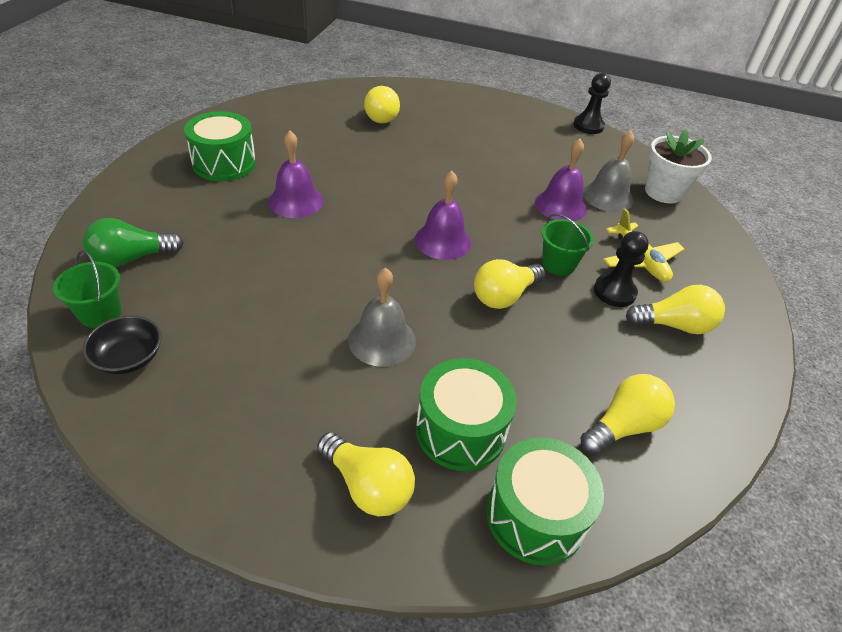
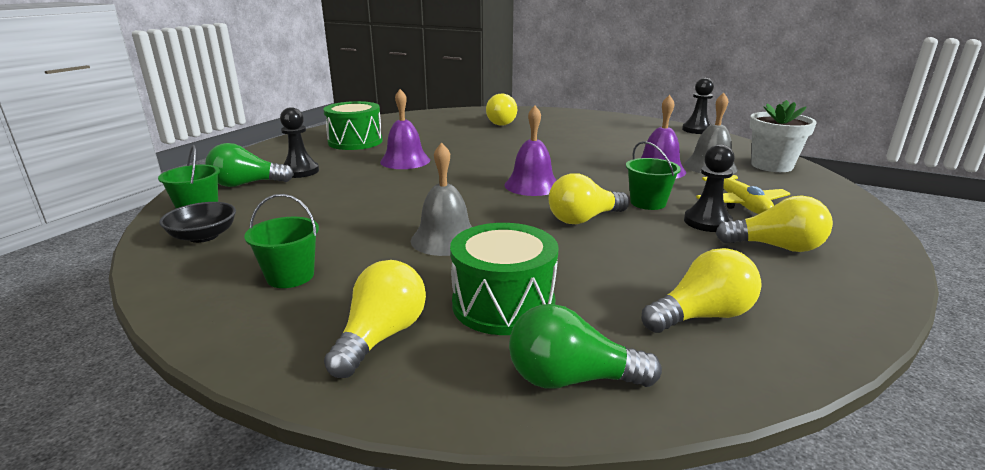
camera: 15 degrees right, 20 degrees down
yellow light bulb [317,432,415,517] -> yellow light bulb turned 120 degrees counterclockwise [324,260,426,378]
green drum [486,437,604,565] -> green light bulb [509,304,662,388]
none -> green bucket [244,194,319,288]
none -> black pawn [280,107,319,178]

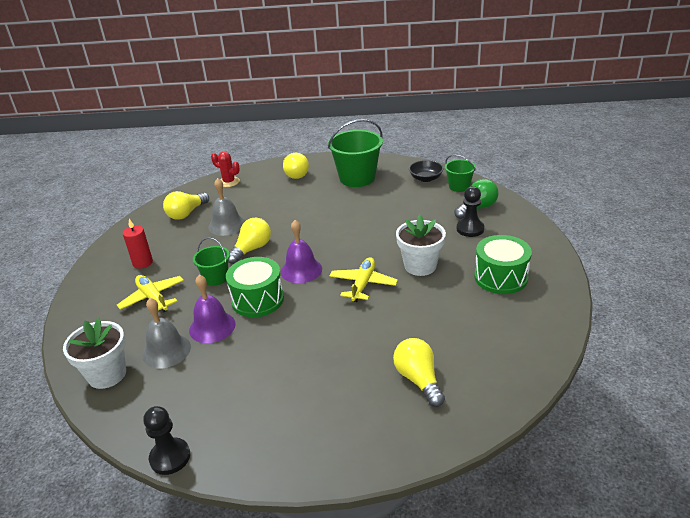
camera: 155 degrees right, 10 degrees up
green bucket [244,194,319,288] -> green bucket [328,119,383,187], size x1.83
purple bell [380,89,430,169] -> white flower pot [396,215,446,276]
grey bell [411,142,472,256] -> grey bell moved to [208,178,245,236]
green drum [450,223,559,335] -> green drum moved to [226,257,284,317]
green light bulb [509,304,662,388] -> red cactus [211,151,240,187]
black pawn [684,144,735,232] -> none
yellow light bulb [716,195,833,252] -> red candle [123,219,153,269]
none -> yellow plane [329,257,398,302]

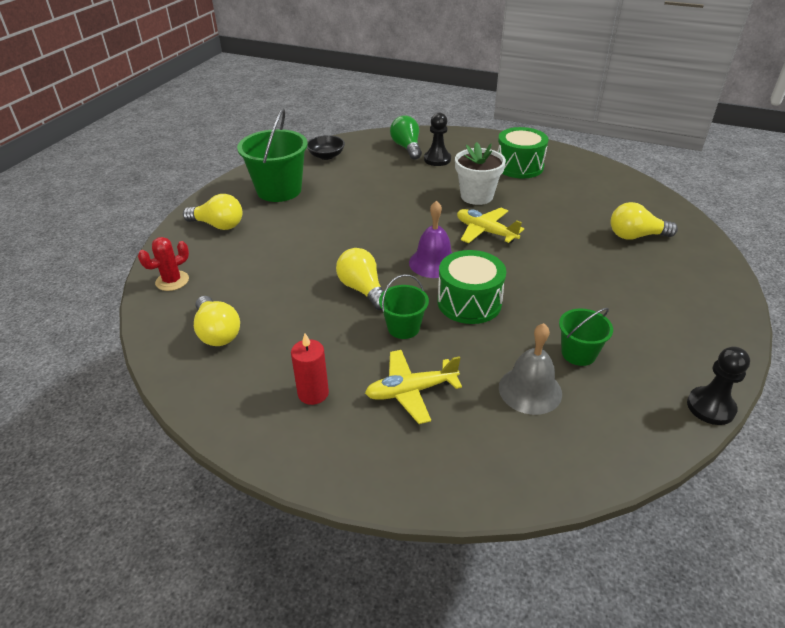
camera: 70 degrees left, 5 degrees up
white flower pot [63,318,126,389] -> none
purple bell [189,275,236,343] -> none
grey bell [208,178,245,236] -> none
green bucket [445,155,476,192] -> green bucket moved to [559,308,613,366]

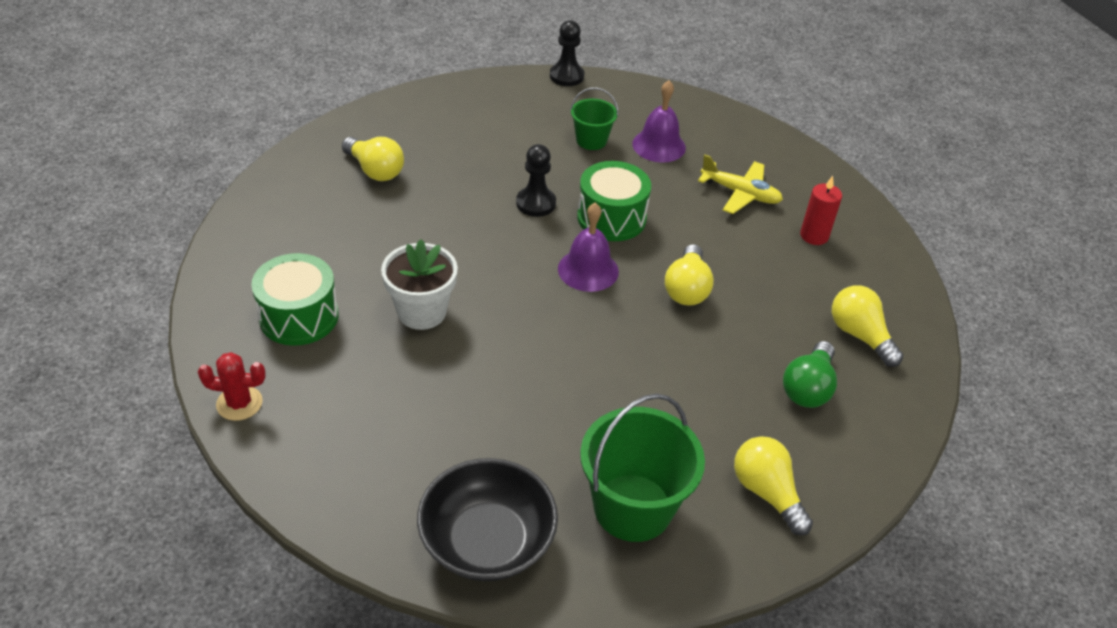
camera: 140 degrees left, 5 degrees up
red cactus [138,237,189,291] -> red cactus moved to [198,352,266,421]
yellow light bulb [194,296,240,346] -> yellow light bulb turned 45 degrees counterclockwise [832,285,903,367]
black bowl [307,135,345,160] -> black bowl [417,458,558,581], size x1.78
green bucket [379,274,429,339] -> none
green light bulb [390,116,422,160] -> green light bulb moved to [783,341,837,408]
black pawn [424,113,451,166] -> black pawn moved to [516,144,556,217]
yellow plane [457,208,524,243] -> none
grey bell [499,323,562,415] -> purple bell [632,80,686,163]

